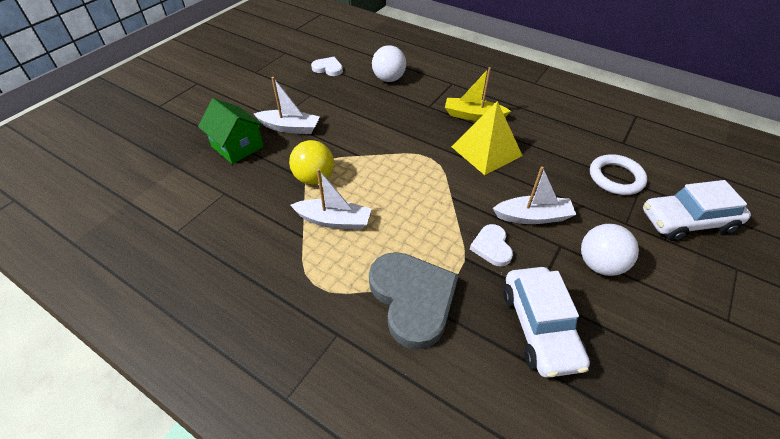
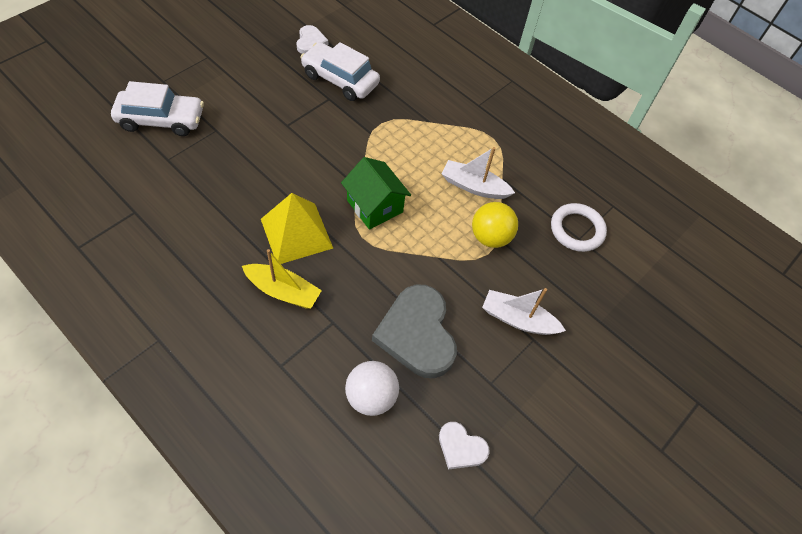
camera: 175 degrees left, 10 degrees up
green house [198,98,264,164] -> green house moved to [341,157,411,229]
grey heart [369,252,458,350] -> grey heart moved to [372,284,457,378]
white heart [470,224,513,267] -> white heart moved to [297,25,328,54]
white boat [493,166,576,224] -> none
white car [503,267,590,378] -> white car turned 60 degrees counterclockwise [300,42,380,101]
white ball [581,224,639,276] -> none
white ring [590,154,648,195] -> white ring moved to [551,203,607,252]

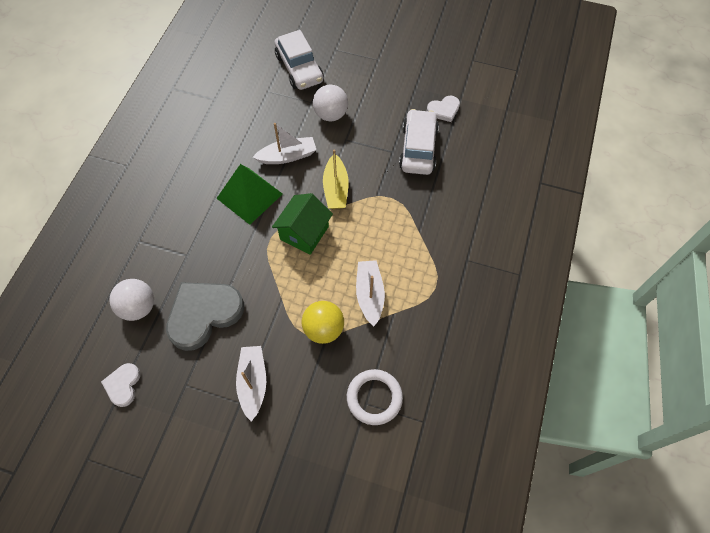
camera: 70 degrees right, 5 degrees up
yellow boat [242,249,322,309] -> yellow boat moved to [323,149,349,209]
yellow pyramid [261,193,333,264] -> green pyramid [216,164,282,225]
none -> white boat [253,123,316,164]
none -> white ball [313,85,348,121]

